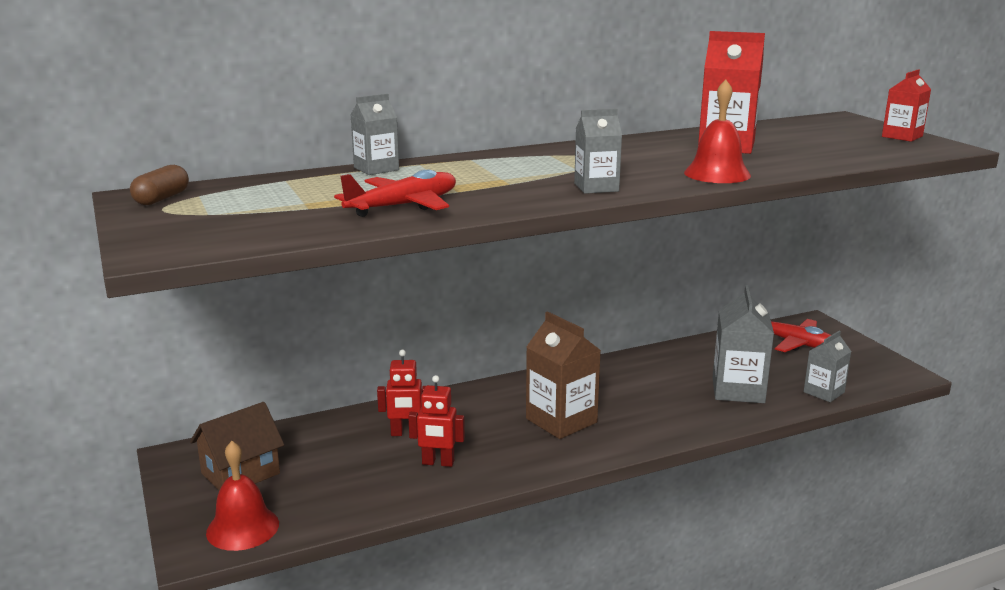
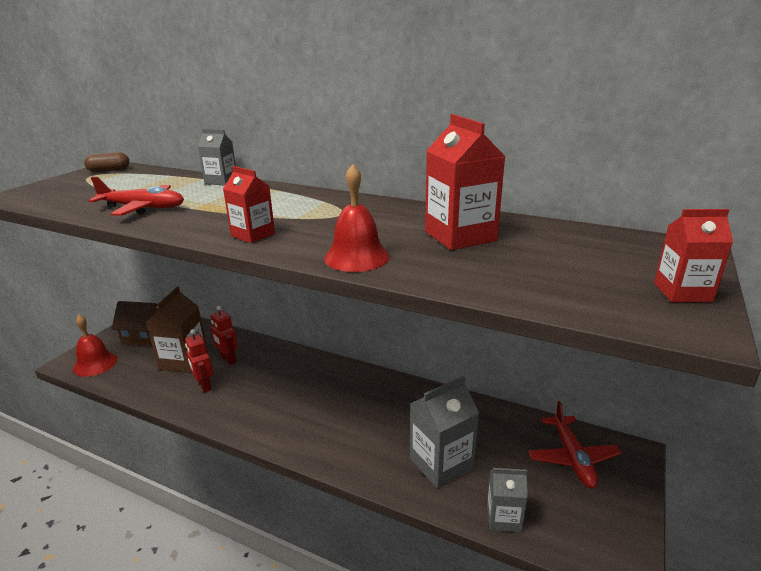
camera: 50 degrees right, 5 degrees up
brown carton [526,311,601,439] -> brown carton moved to [146,286,208,373]
grey carton [574,109,622,194] -> red carton [223,166,275,243]

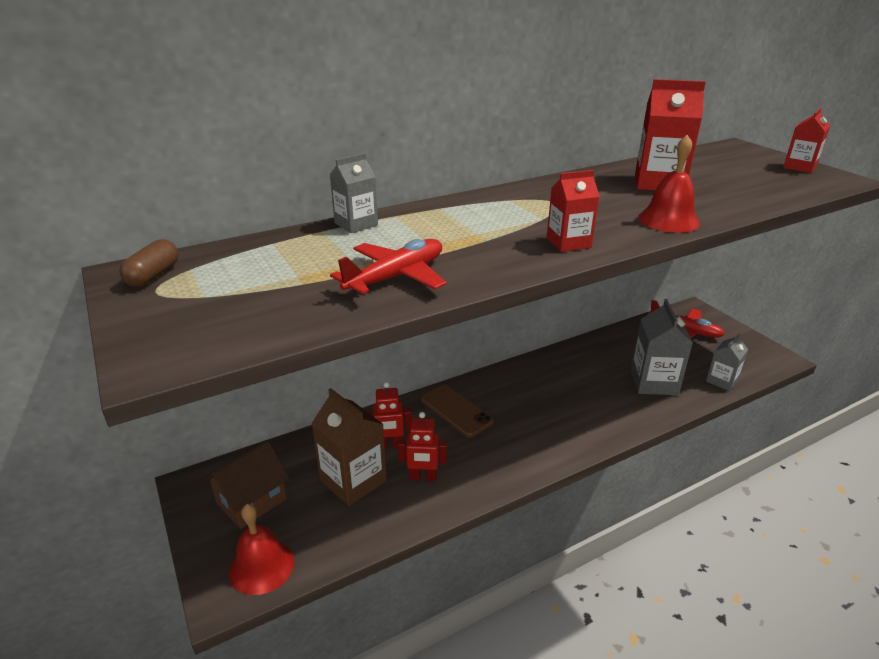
camera: 55 degrees left, 5 degrees up
none -> brown phone [421,384,494,437]

